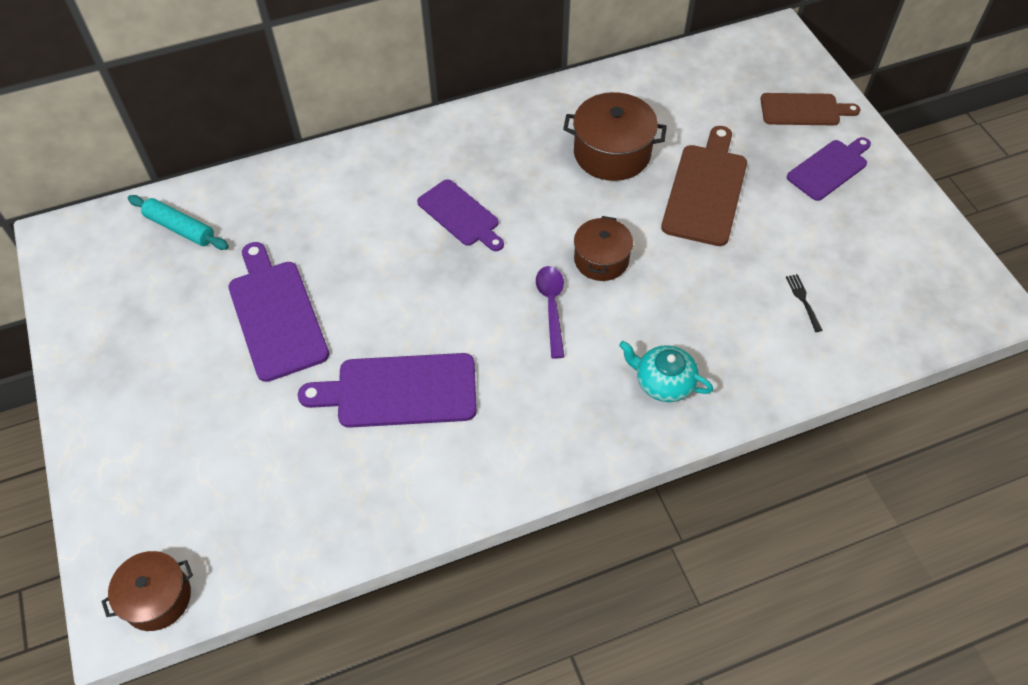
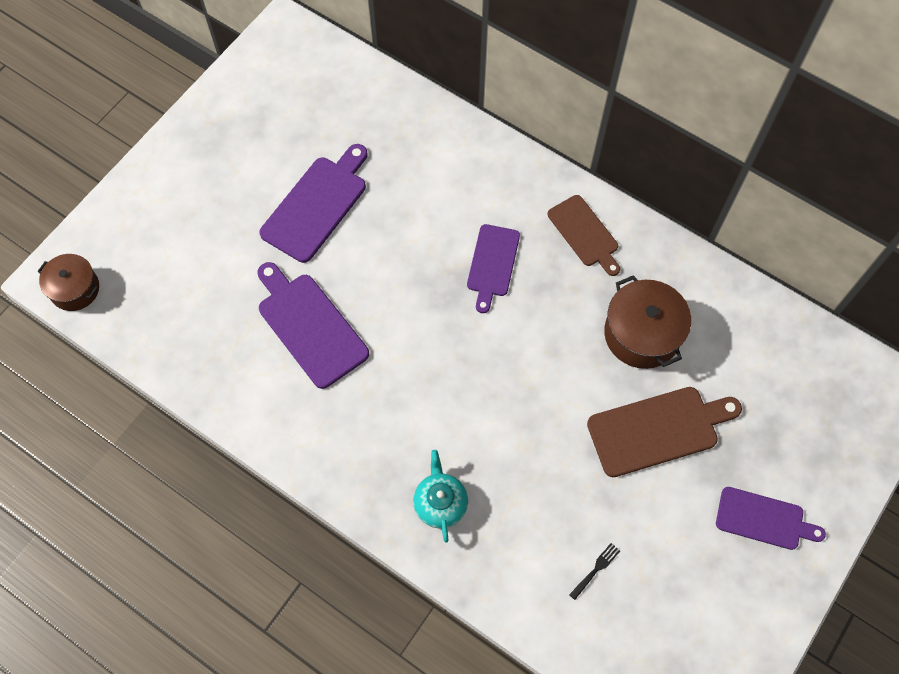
camera: 55 degrees right, 10 degrees up
turquoise rolling pin [128,195,229,250] -> none
purple spoon [536,266,564,359] -> none
brown pot [574,216,633,281] -> none
brown cutting board [760,93,860,125] -> brown cutting board moved to [547,195,620,276]

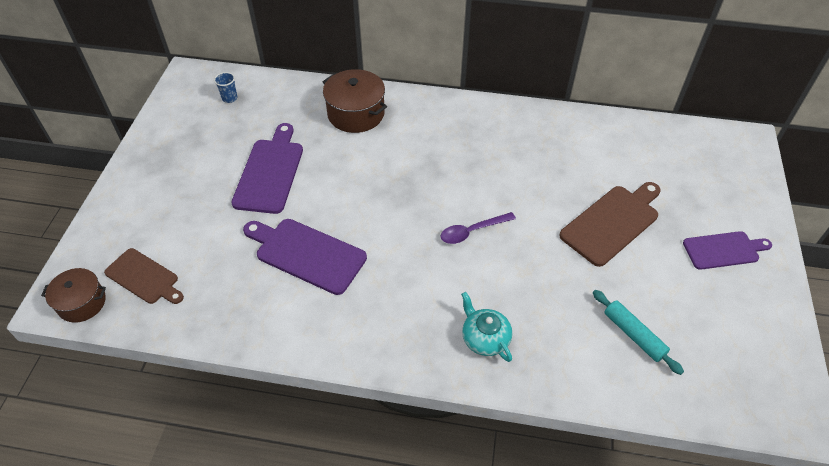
camera: 25 degrees left, 15 degrees down
purple cutting board [467,224,520,313] -> none
brown cutting board [547,195,620,276] -> brown cutting board moved to [104,248,184,304]
black fork [569,543,620,600] -> turquoise rolling pin [593,290,684,375]
brown pot [604,275,691,369] -> brown pot moved to [323,69,387,133]
none -> blue cup [214,72,238,103]
none -> purple spoon [440,212,516,244]

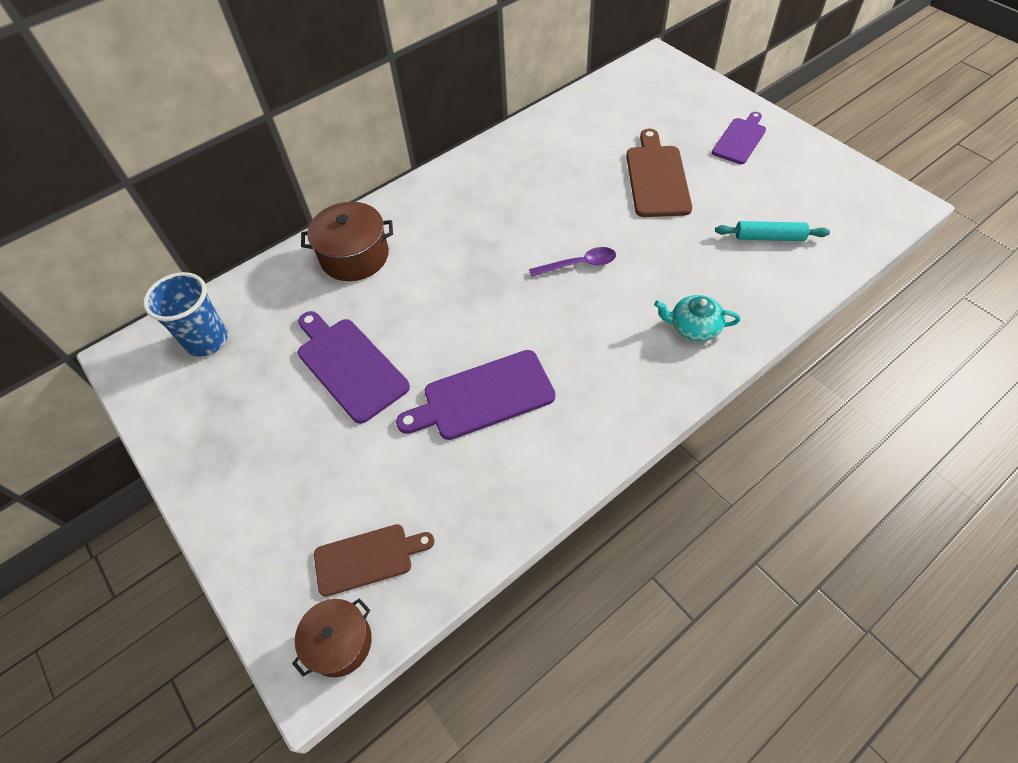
camera: 45 degrees left, 5 degrees up
blue cup [214,72,238,103] -> blue cup [143,272,228,357], size x2.09
purple spoon [440,212,516,244] -> purple spoon turned 120 degrees counterclockwise [529,247,616,277]

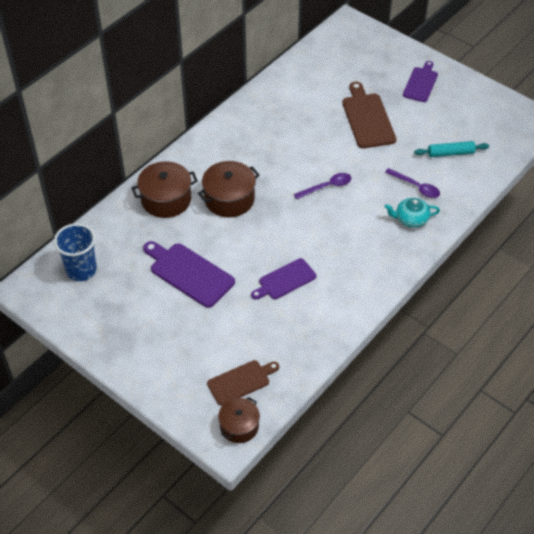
camera: 15 degrees left, 5 degrees down
purple cutting board [396,350,556,440] -> purple cutting board [251,258,316,300], size x0.67
none -> brown pot [198,161,260,217]
none -> purple spoon [385,168,440,198]

